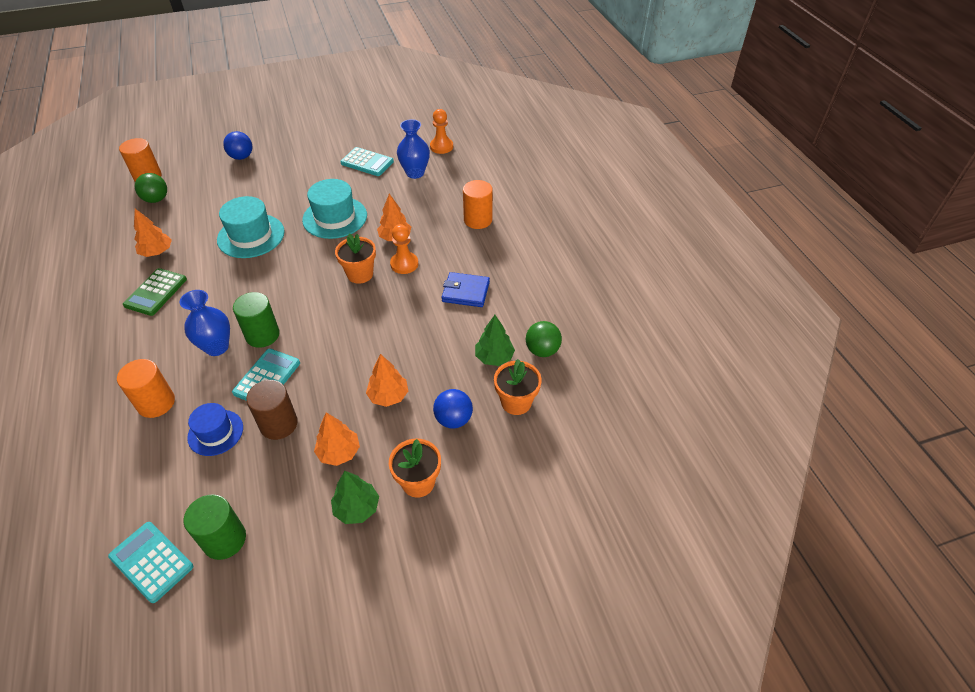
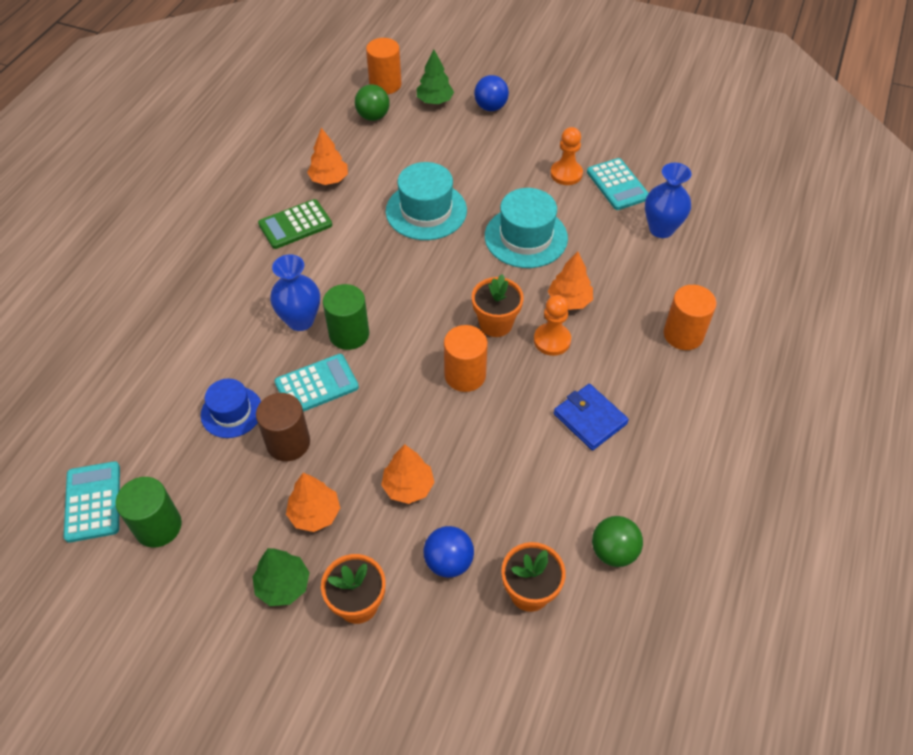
camera: 40 degrees right, 5 degrees up
orange cylinder [117,359,175,418] -> orange cylinder moved to [444,325,488,392]
orange pawn [430,109,453,154] -> orange pawn moved to [550,127,583,185]
green tree [475,315,515,366] -> green tree moved to [417,49,454,104]

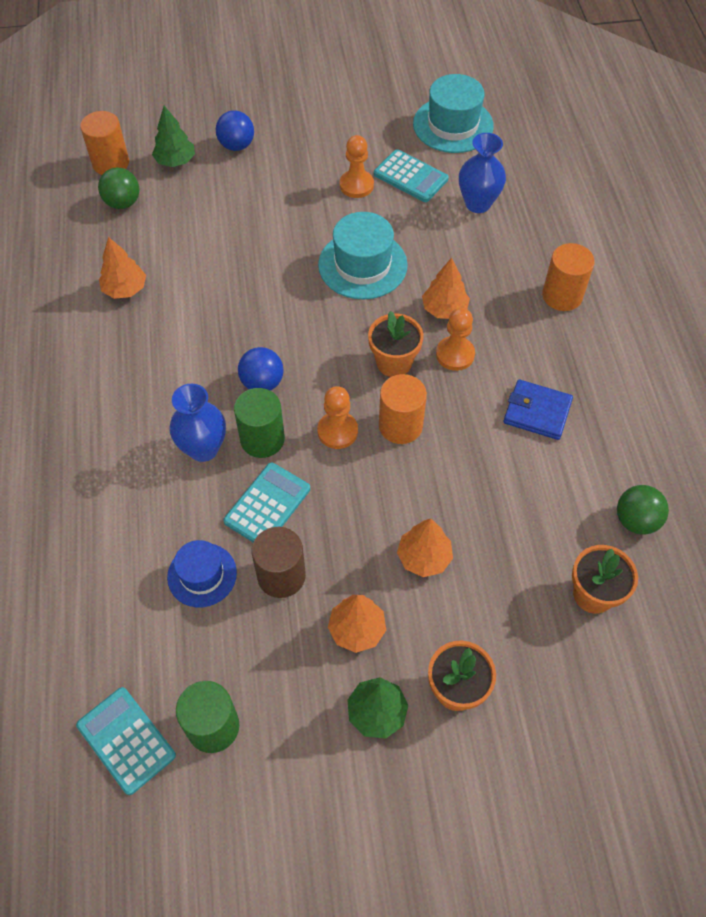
camera: 30 degrees left, 5 degrees up
green calculator [258,199,332,249] -> none
turquoise hat [386,162,467,240] -> turquoise hat moved to [413,74,494,153]
blue ball [423,526,474,578] -> blue ball moved to [238,347,284,391]
none -> orange pawn [317,386,358,449]

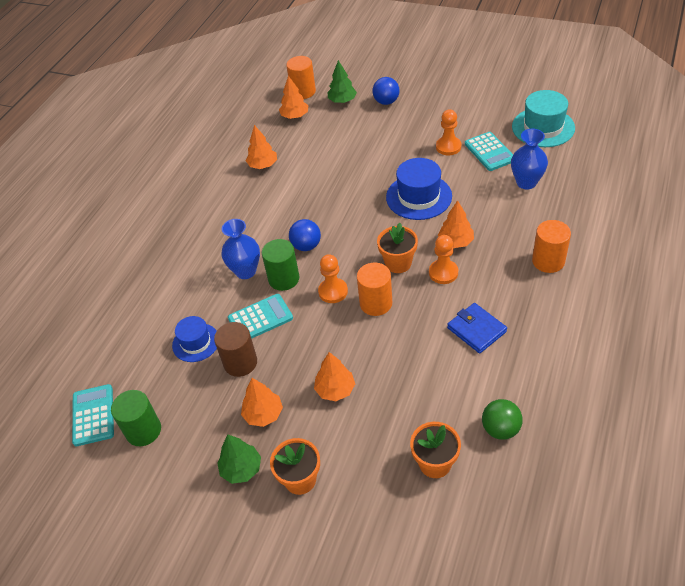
camera: 35 degrees right, 10 degrees down
green ball [98,167,139,209] -> orange tree [279,76,309,119]
turquoise hat [318,212,408,300] -> blue hat [386,158,452,220]

